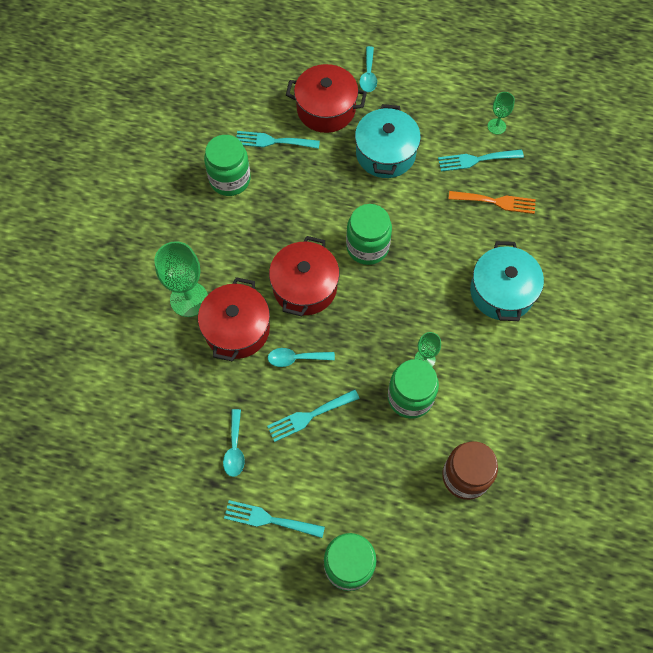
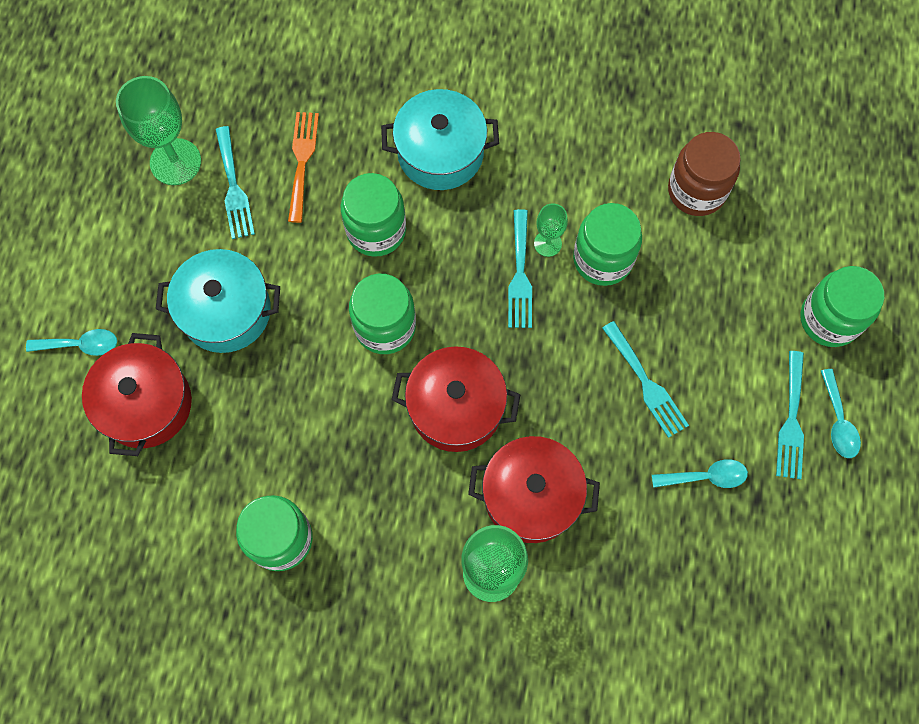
camera: 95 degrees left, 5 degrees up
turquoise fork [236,131,320,149] -> turquoise fork moved to [508,209,532,328]
turquoise spoon [268,348,335,367] -> turquoise spoon moved to [821,369,861,458]
green goblet [487,92,515,135] -> green goblet [116,76,201,185], size x1.87
none -> green jar [341,173,406,257]

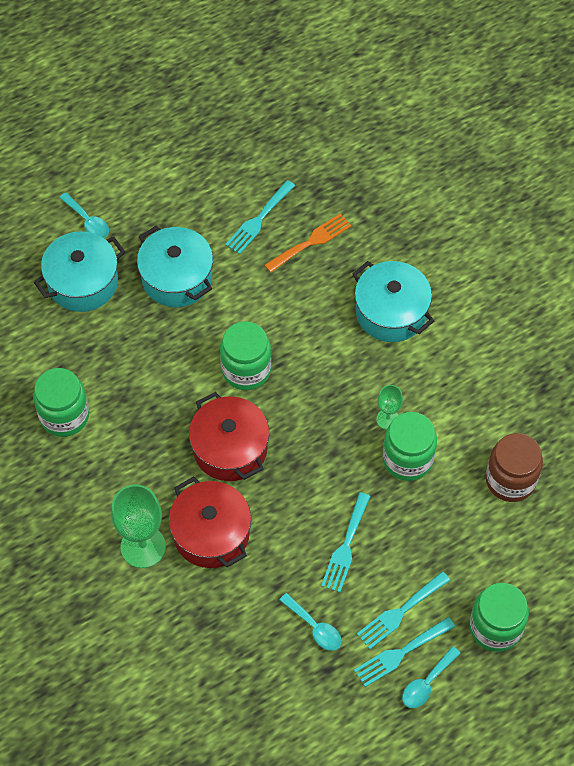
camera: 50 degrees right, 10 degrees down
red pot [82,333,192,456] -> turquoise pot [34,231,125,312]
green goblet [116,76,201,185] -> none
green jar [341,173,406,257] -> none
turquoise fork [508,209,532,328] -> turquoise fork moved to [357,571,450,649]

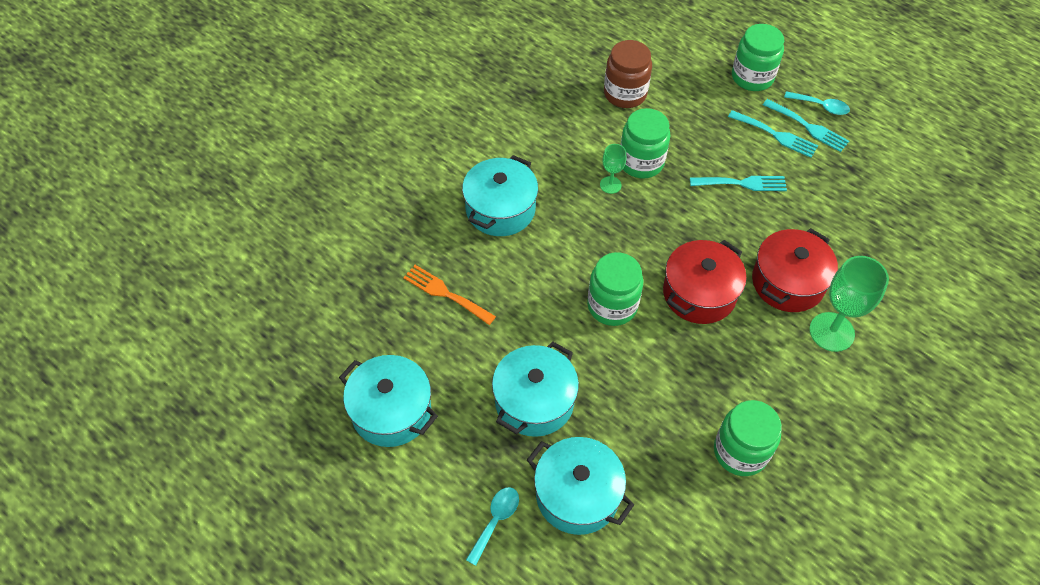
camera: 110 degrees left, 5 degrees down
turquoise fork [225,180,295,254] -> none
turquoise spoon [279,593,342,651] -> none
none -> turquoise pot [339,355,438,447]

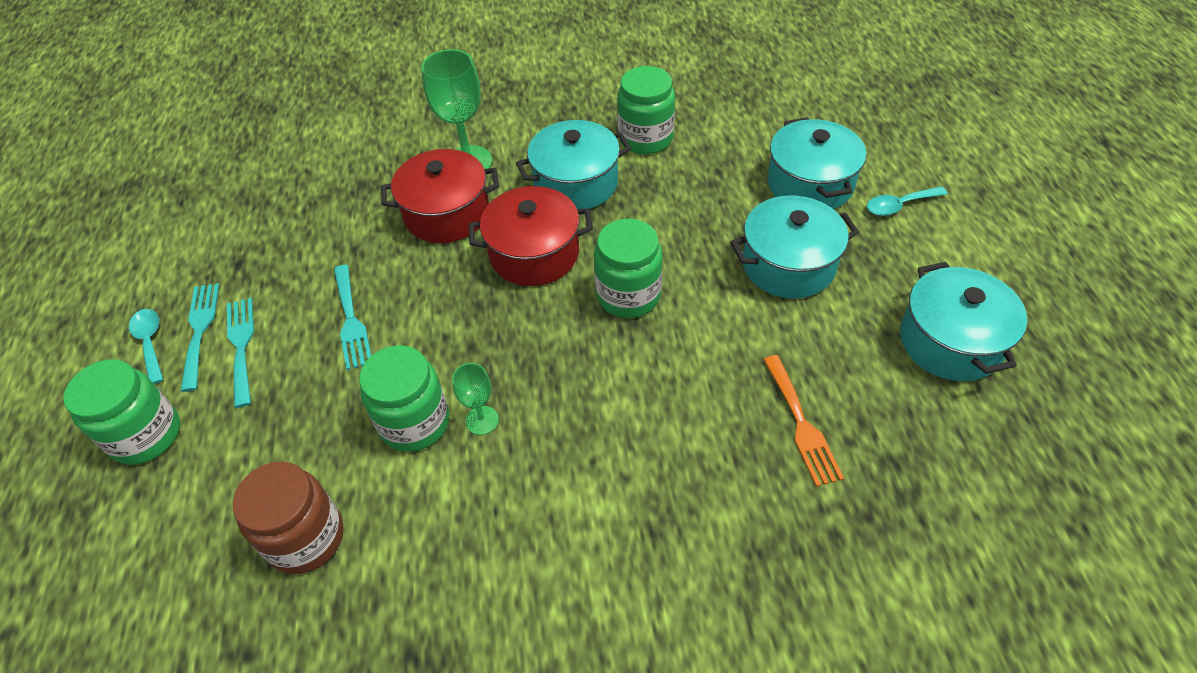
camera: 135 degrees left, 5 degrees down
turquoise pot [462,155,538,236] -> turquoise pot moved to [516,120,631,209]
turquoise fork [690,176,787,191] -> turquoise fork turned 150 degrees counterclockwise [334,265,371,370]

